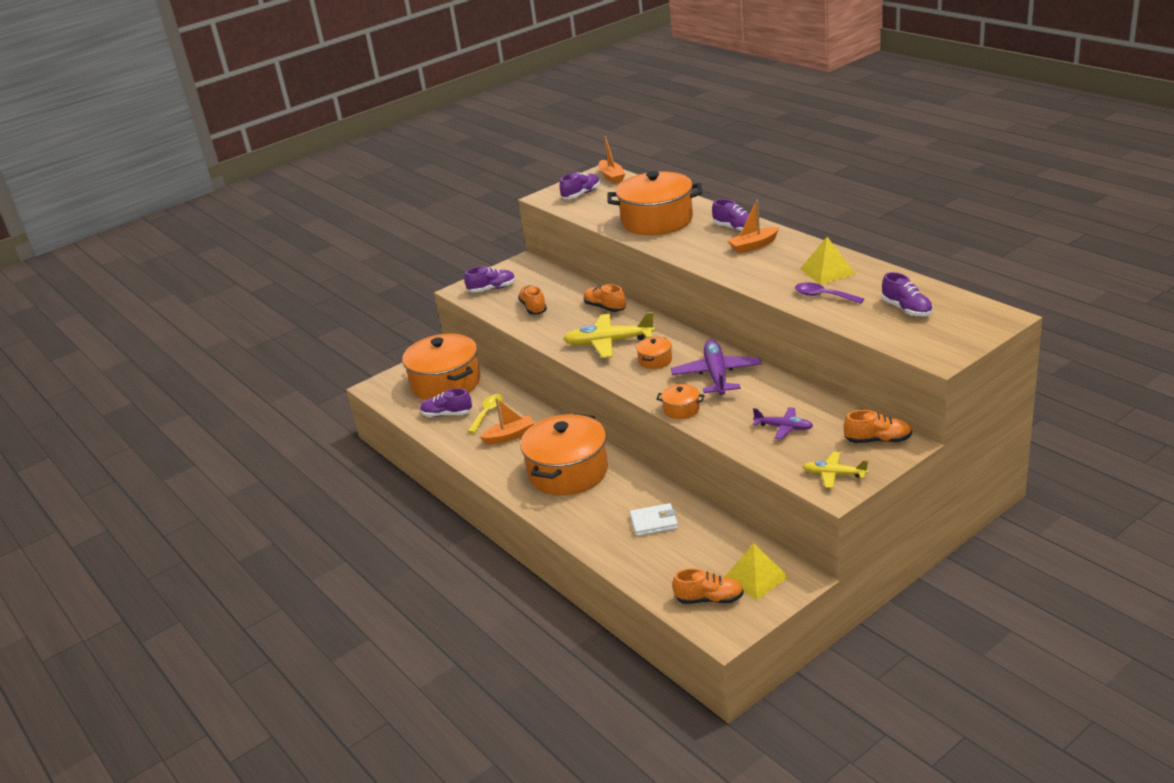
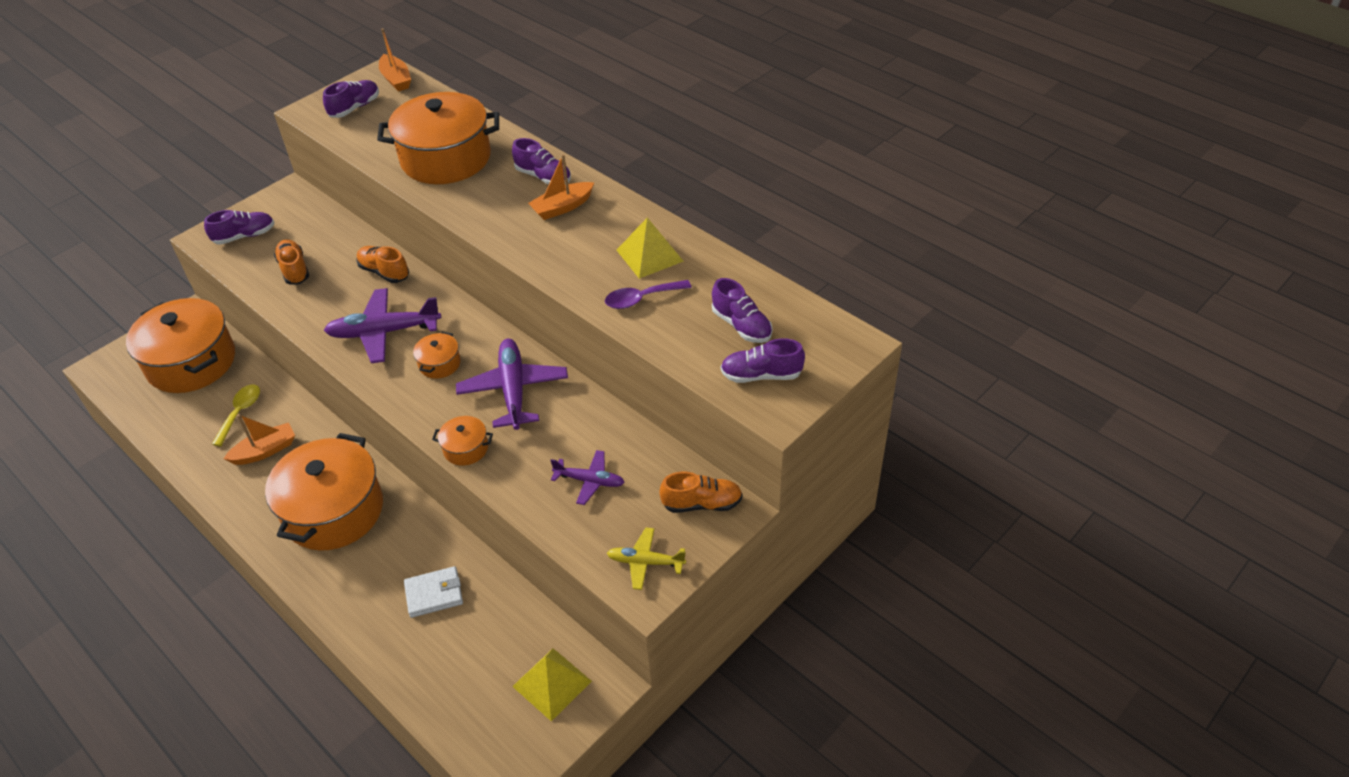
camera: 10 degrees left, 15 degrees up
purple shoe [420,388,472,417] -> purple shoe moved to [721,338,805,383]
yellow plane [563,312,655,358] -> purple plane [324,288,441,363]
orange shoe [672,568,744,604] -> none
purple spoon [795,283,864,304] -> purple spoon turned 45 degrees counterclockwise [605,280,692,309]

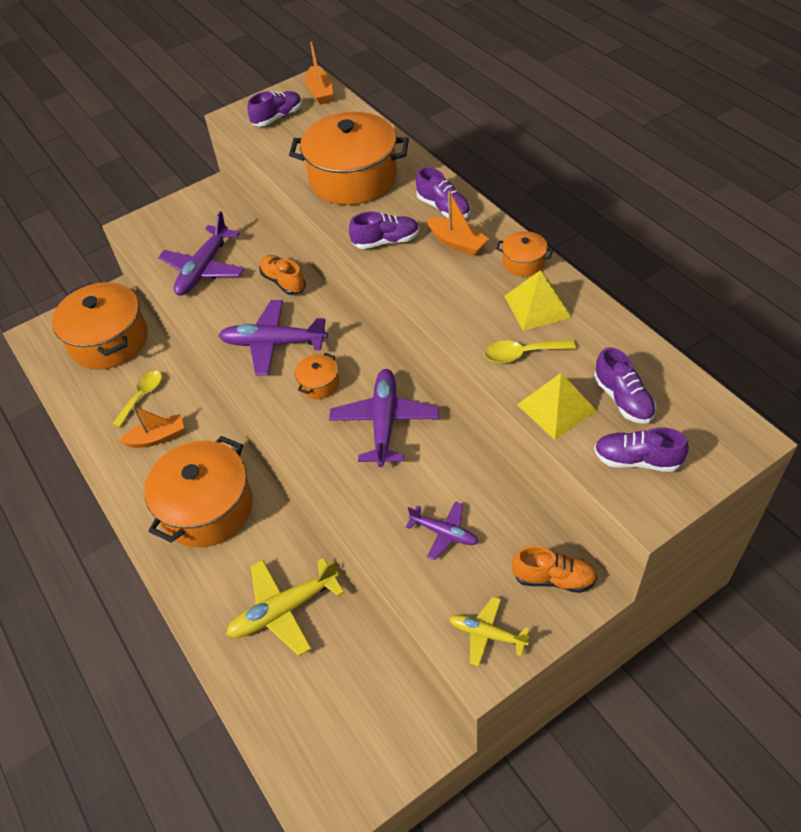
camera: 15 degrees right, 5 degrees up
purple shoe [204,210,274,245] -> purple shoe moved to [349,211,419,249]
orange shoe [274,239,309,285] -> purple plane [158,211,244,296]
white wallet [404,566,463,618] -> yellow plane [226,558,344,656]
orange pot [432,416,493,466] -> orange pot moved to [496,231,553,276]
yellow pyramid [512,648,592,721] -> yellow pyramid moved to [517,373,597,440]
orange boat [528,154,594,220] -> orange boat turned 120 degrees counterclockwise [426,191,489,256]
purple spoon [605,280,692,309] -> yellow spoon [484,339,576,363]

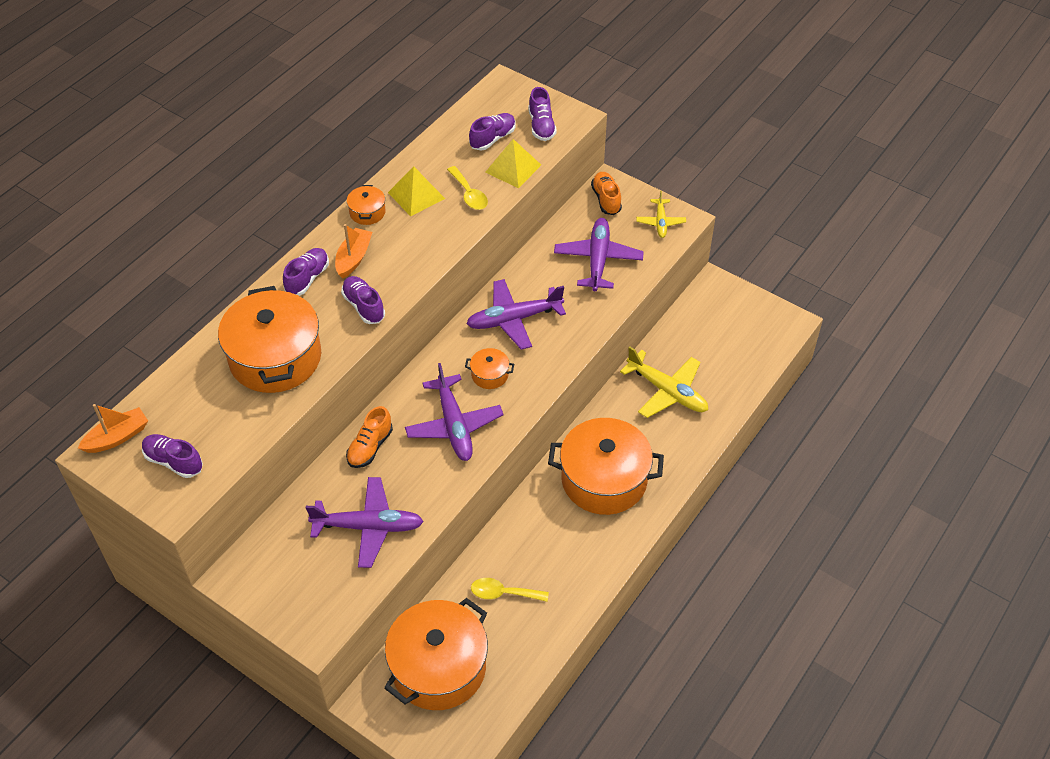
camera: 115 degrees left, 0 degrees up
orange boat [119,405,184,448] -> none
purple plane [406,501,478,560] -> purple plane [554,218,644,291], size x1.75

